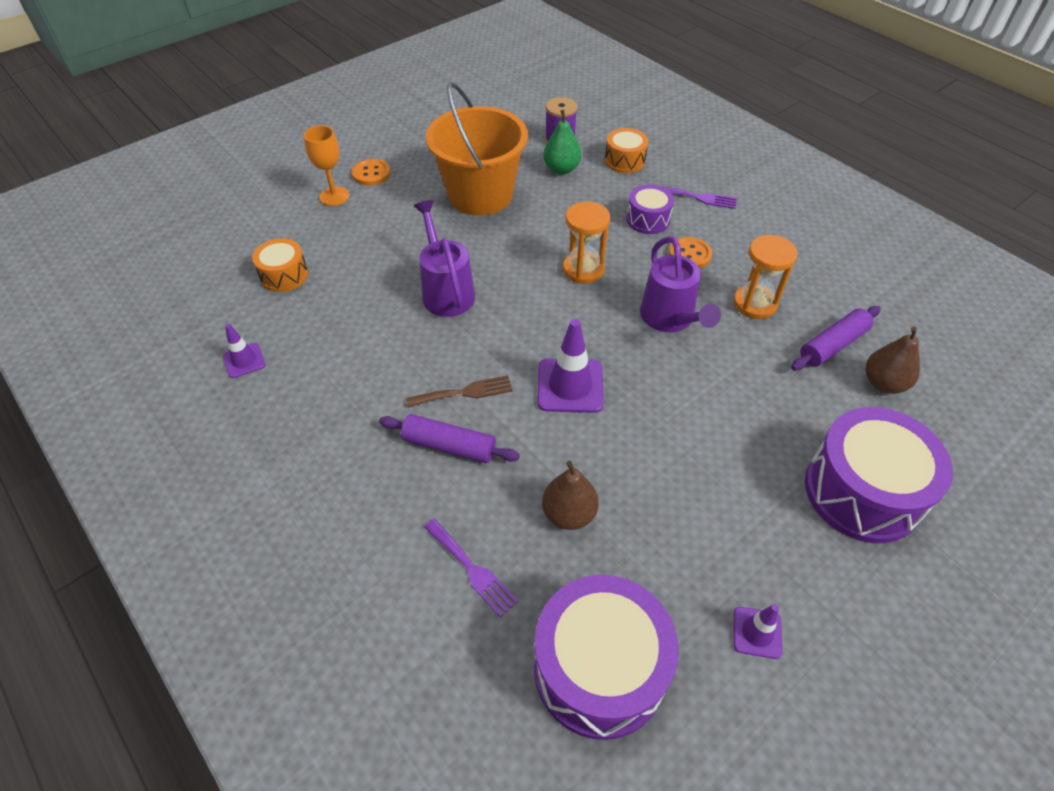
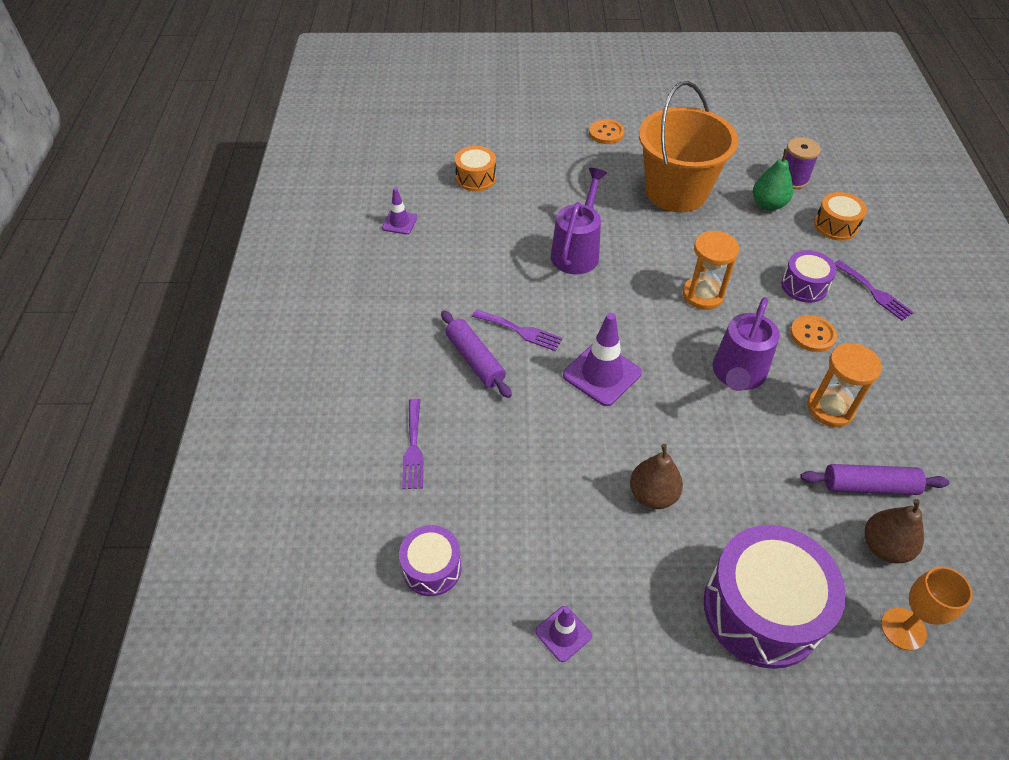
camera: 40 degrees right, 0 degrees up
orange goblet [304,125,349,206] -> orange goblet moved to [881,567,973,651]
brown fork [406,375,513,408] -> purple fork [472,309,563,351]
purple drum [534,575,679,740] -> purple drum [399,525,462,596], size x0.52
brown pear [542,461,599,530] -> brown pear moved to [630,444,683,509]

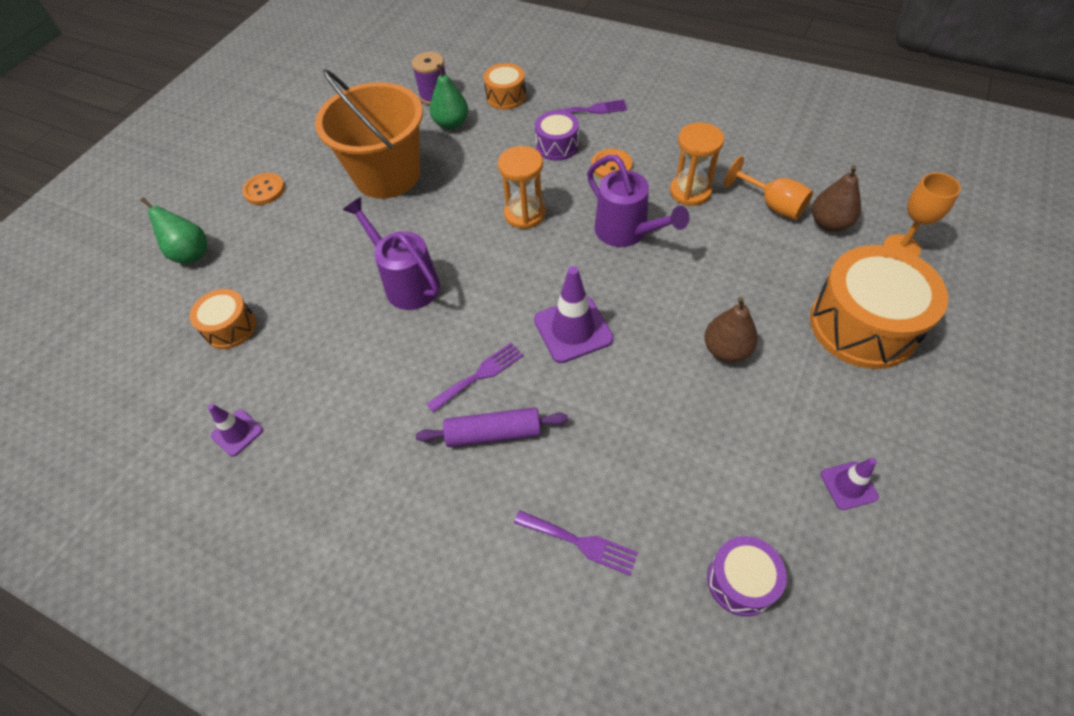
camera: 60 degrees left, 5 degrees up
purple drum [704,525,846,669] -> orange drum [810,245,948,369]
purple rolling pin [800,464,949,495] -> orange goblet [724,156,813,220]
none -> green pear [141,198,207,264]

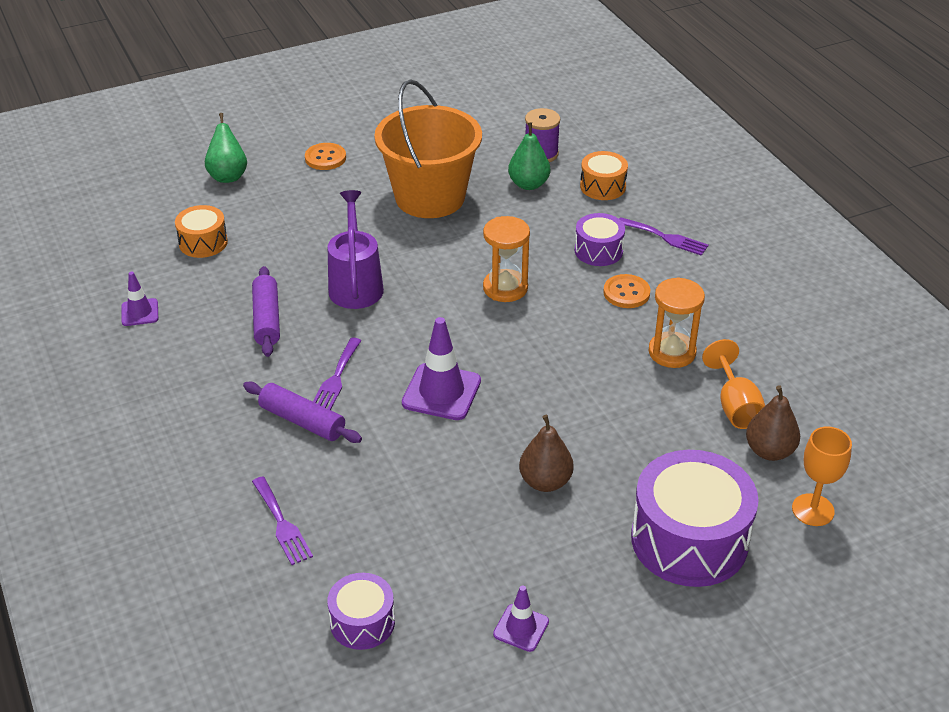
camera: 35 degrees right, 15 degrees down
purple fork [427,342,524,413] -> purple fork turned 105 degrees clockwise [313,338,362,410]
purple watering can [587,155,689,247] -> none
orange drum [810,245,948,369] -> purple drum [631,450,759,587]
none -> purple rolling pin [252,266,280,357]

